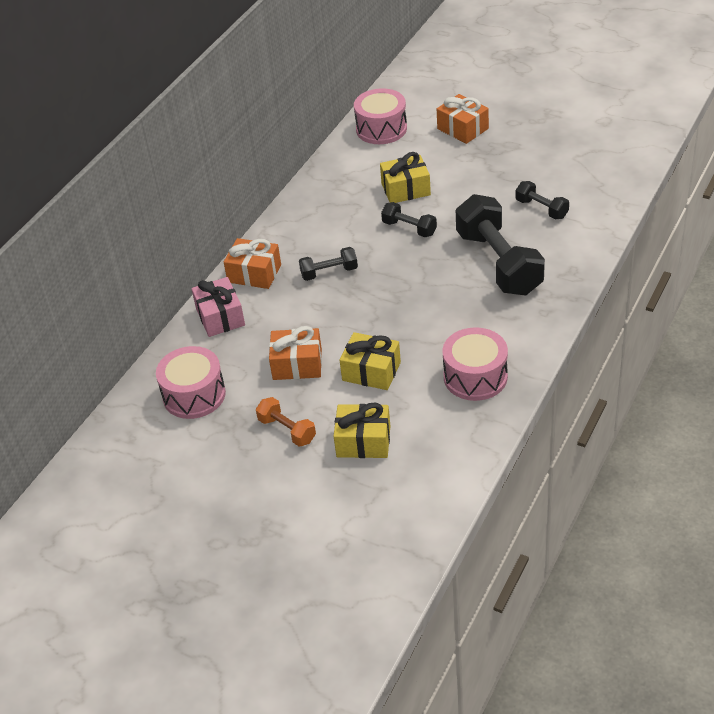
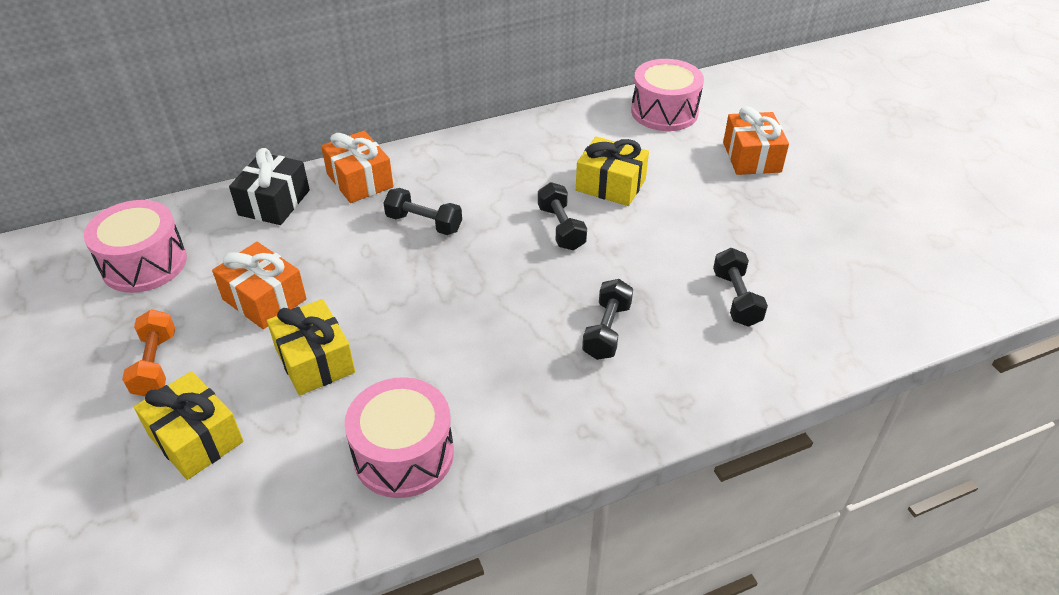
camera: 35 degrees right, 0 degrees up
pink gift [191,277,245,337] -> black gift [229,148,310,225]
black dumbbell [456,194,545,295] -> black dumbbell [582,279,633,360], size x0.48

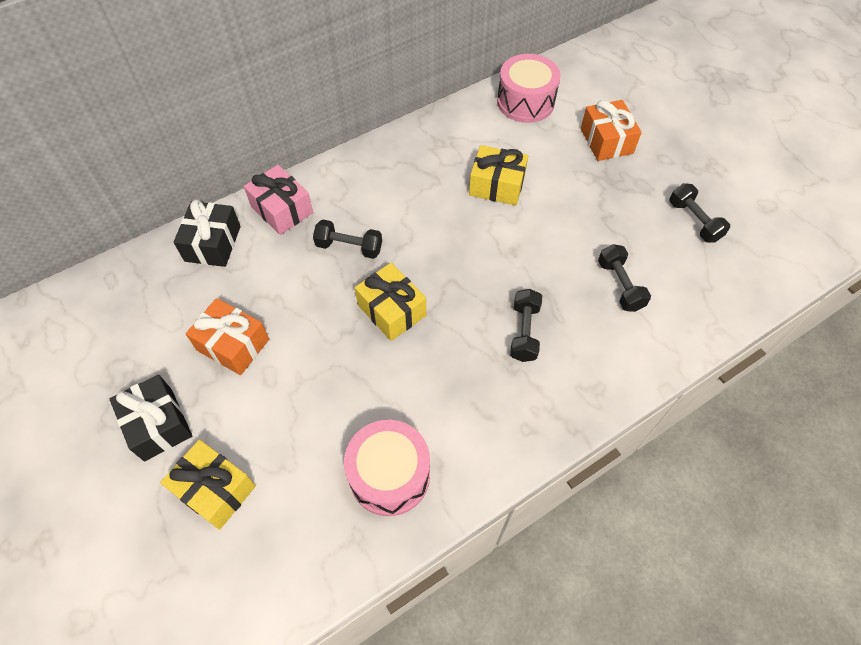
camera: 10 degrees left, 15 degrees up
pink drum [84,200,187,293] -> none
orange dumbbell [122,309,175,396] -> black gift [110,374,192,461]
yellow gift [267,299,355,395] -> yellow gift moved to [355,263,426,341]
orange gift [321,131,394,203] -> pink gift [244,165,313,235]
black dumbbell [538,182,587,250] -> black dumbbell moved to [669,183,730,243]

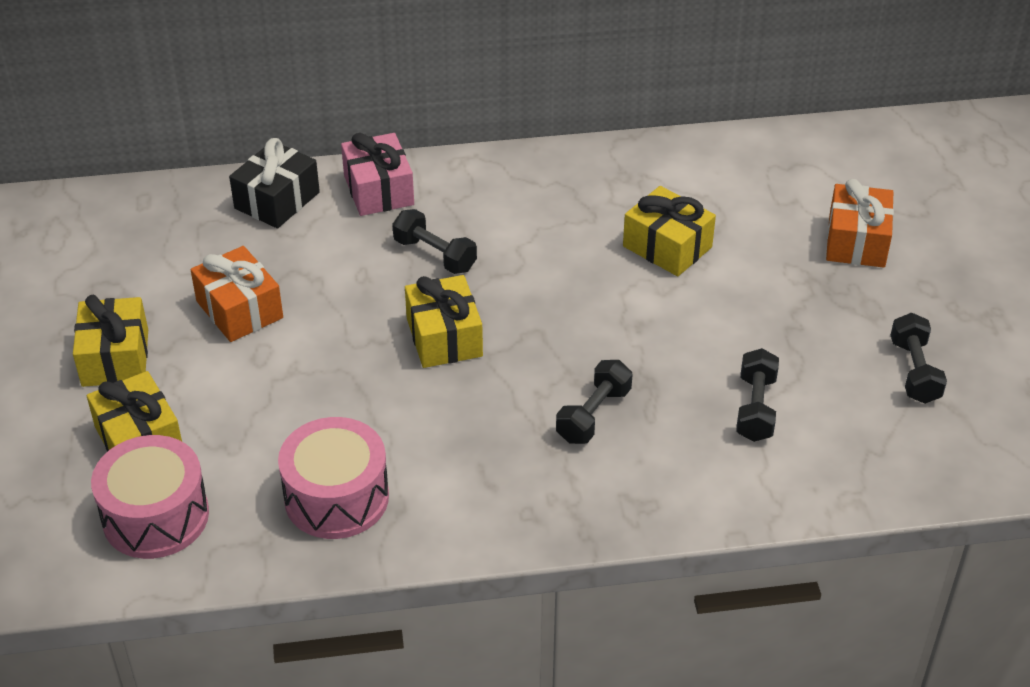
camera: 25 degrees right, 15 degrees down
black gift [110,374,192,461] -> yellow gift [73,295,148,387]
pink drum [497,54,561,123] -> pink drum moved to [91,435,209,559]

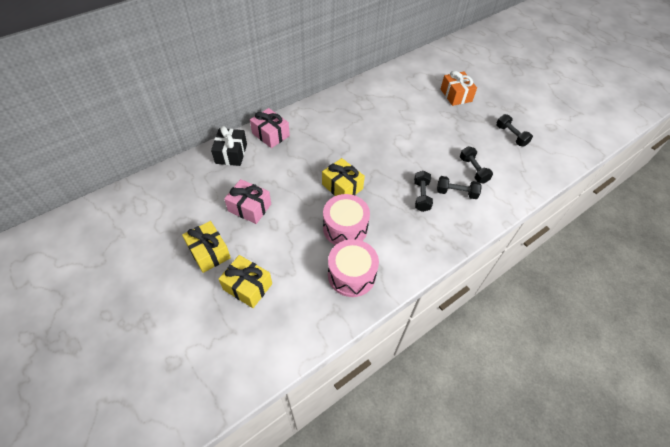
camera: 30 degrees left, 10 degrees up
pink drum [91,435,209,559] -> pink drum moved to [323,194,370,245]
orange gift [190,246,283,342] -> pink gift [224,179,271,224]
black dumbbell [392,209,477,274] -> black dumbbell moved to [437,176,482,199]
yellow gift [623,186,716,276] -> none

